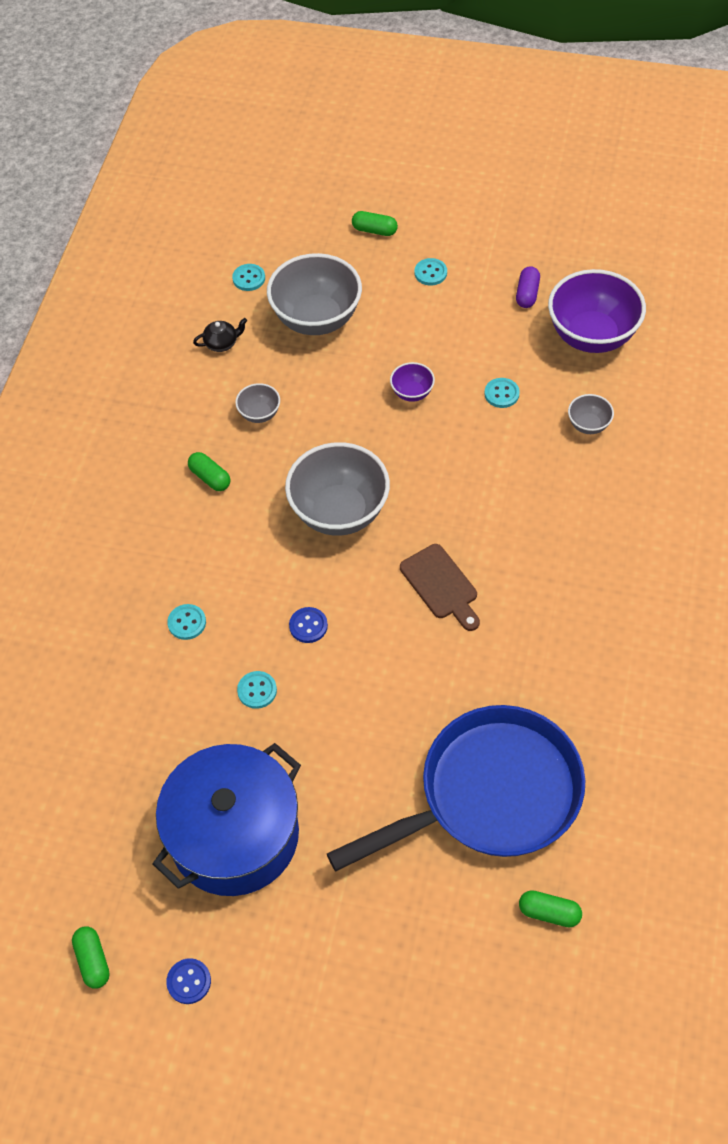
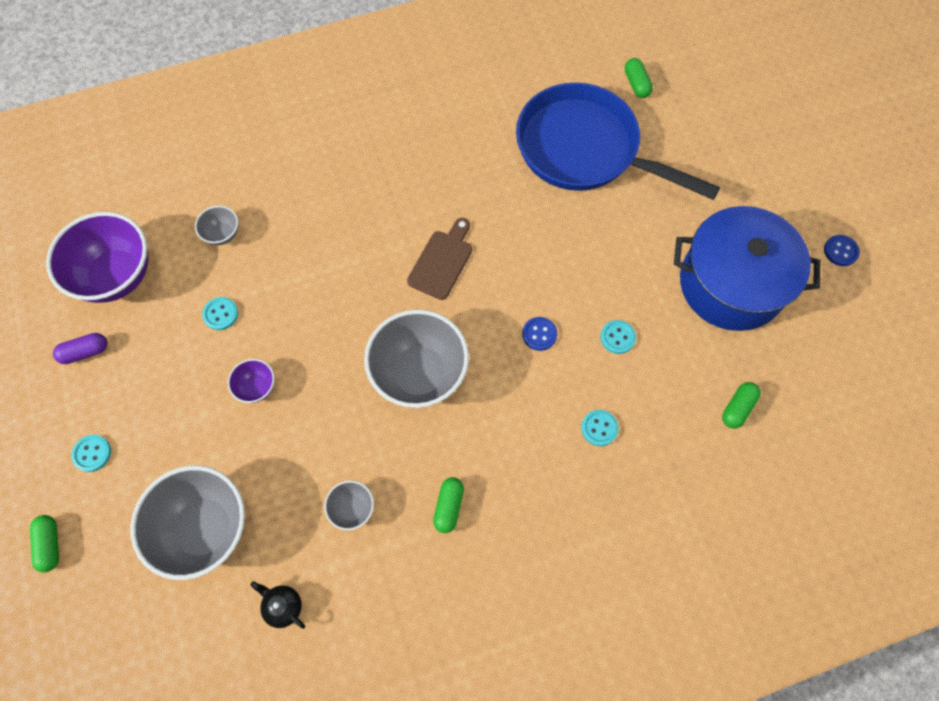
camera: 125 degrees left, 10 degrees up
green capsule [72,926,110,989] -> green capsule moved to [722,382,761,429]
turquoise button [232,264,265,291] -> none

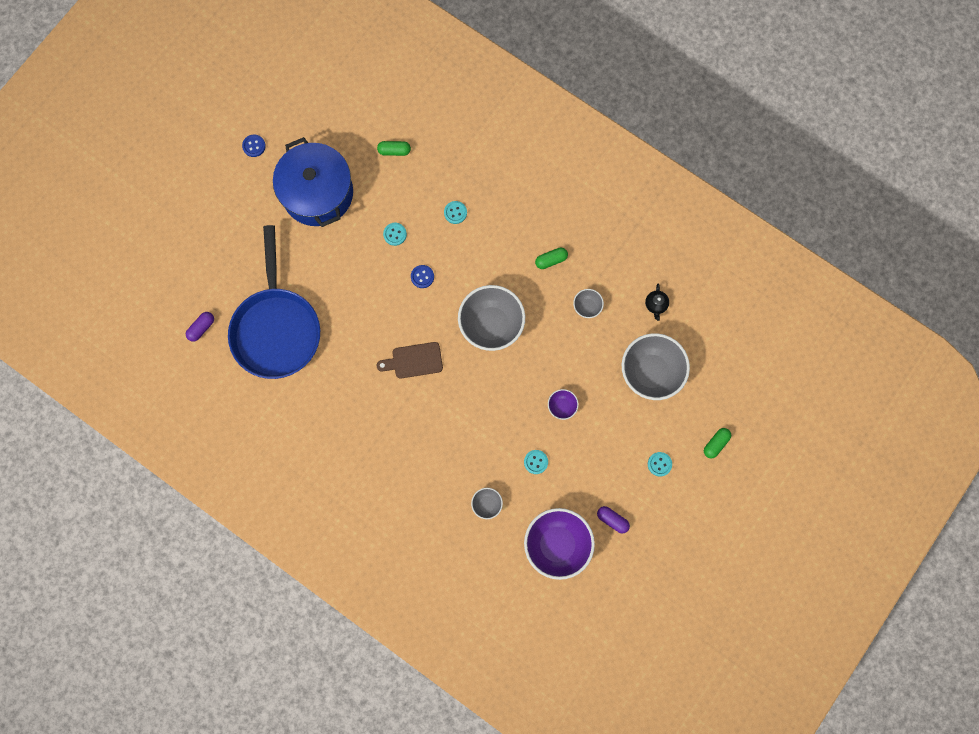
camera: 125 degrees left, 10 degrees up
green capsule [625,58,653,98] -> purple capsule [186,312,214,342]

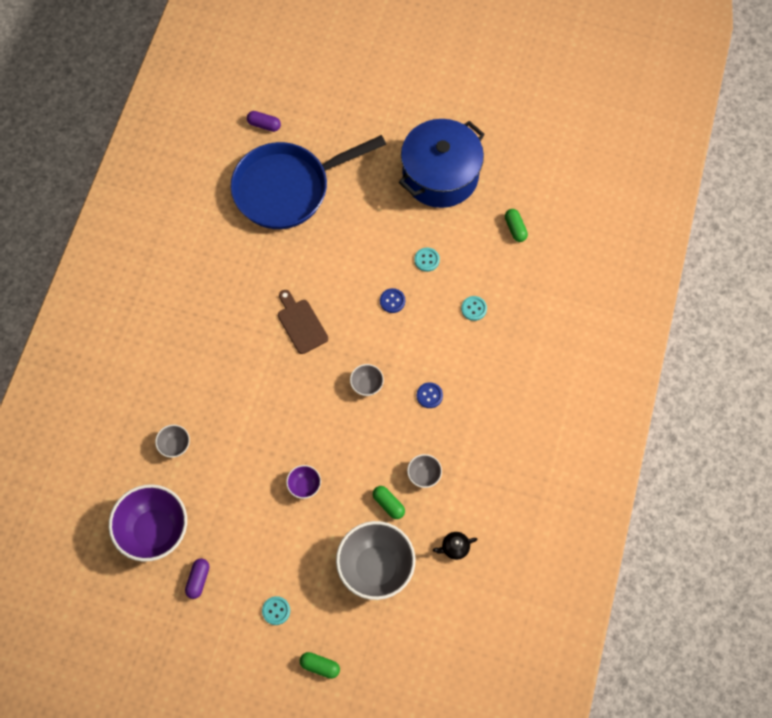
camera: 70 degrees right, 10 degrees down
blue button [242,134,266,157] -> blue button moved to [417,382,443,408]
grey bowl [458,285,525,351] -> grey bowl [350,364,384,396], size x0.46
turquoise button [524,450,548,474] -> none
green capsule [535,247,568,269] -> green capsule moved to [373,486,405,519]

